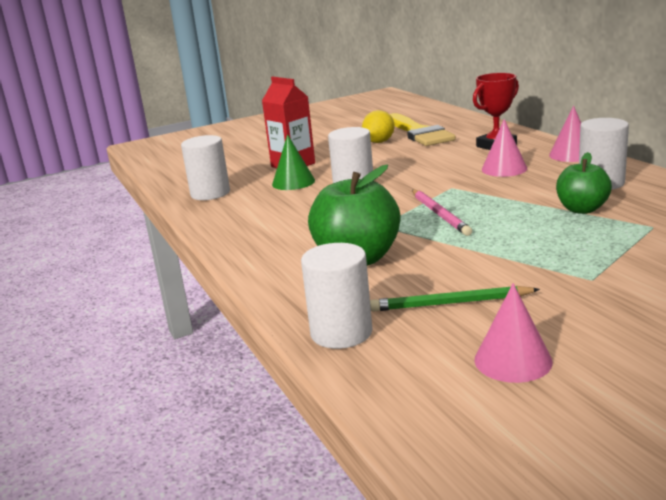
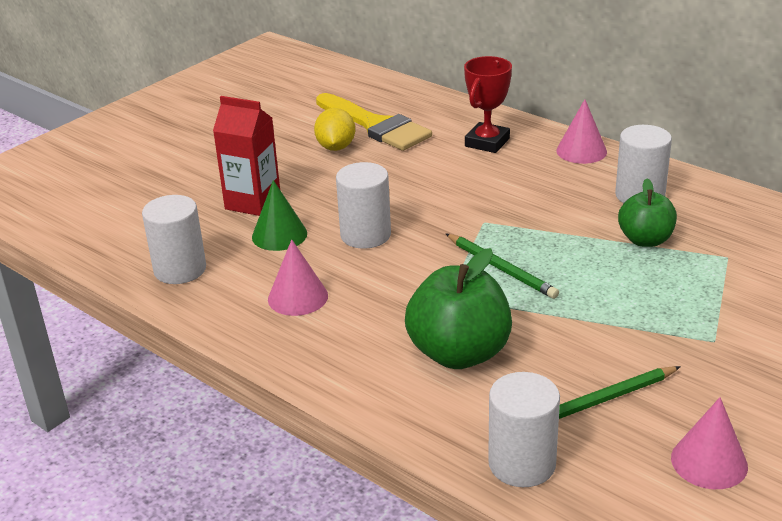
camera: 25 degrees left, 10 degrees up
pink pencil [412,190,472,236] -> green pencil [446,234,559,299]
pink cone [482,119,527,177] -> pink cone moved to [268,239,328,316]

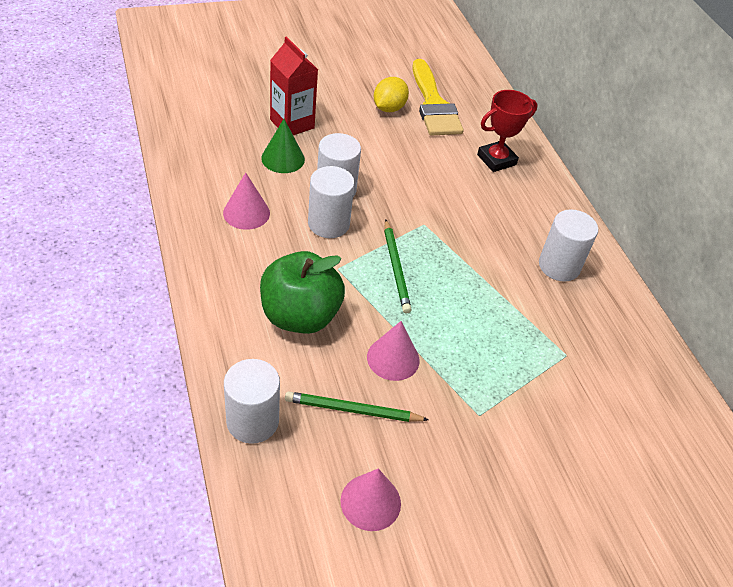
camera: 25 degrees right, 15 degrees up
white cylinder [142,195,206,284] -> white cylinder moved to [308,166,355,238]
pink cone [556,99,607,164] -> pink cone moved to [367,321,420,381]
green apple [618,179,677,247] -> none

